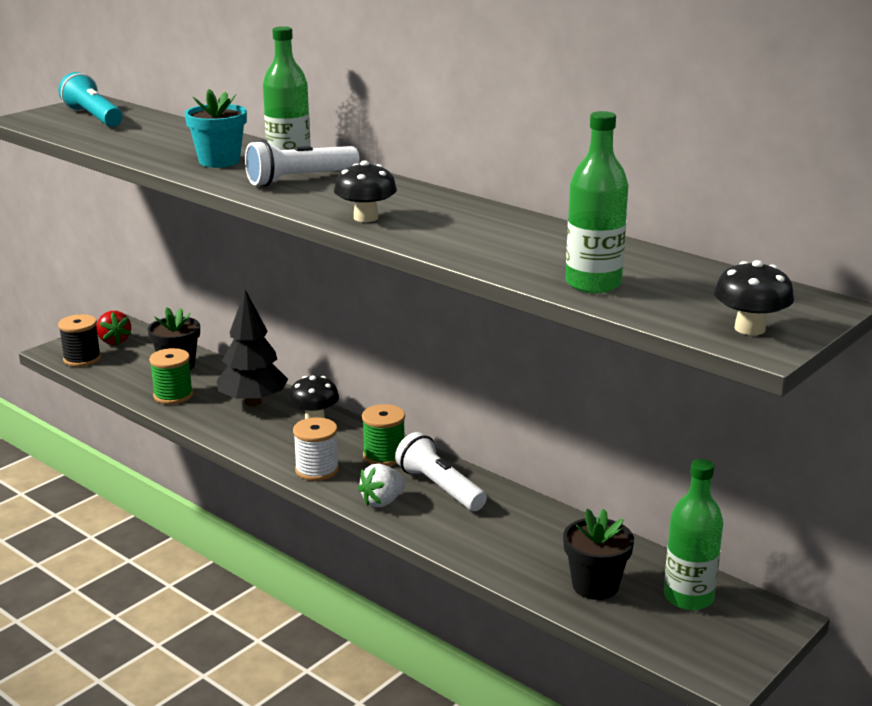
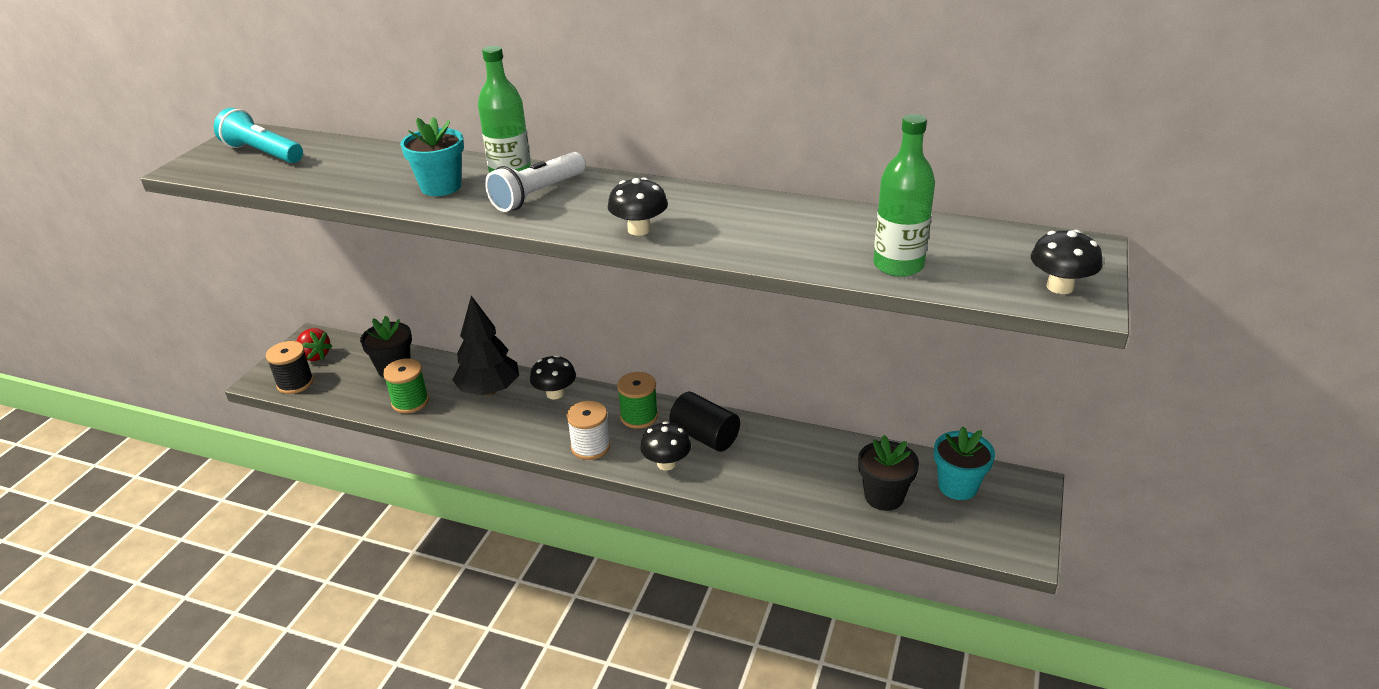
camera: 20 degrees left, 10 degrees up
white strawberry [358,464,406,507] -> black mushroom [640,421,691,470]
white flashlight [395,432,487,511] -> black cylinder [669,392,740,452]
green bottle [664,459,723,610] -> turquoise flower pot [934,426,995,500]

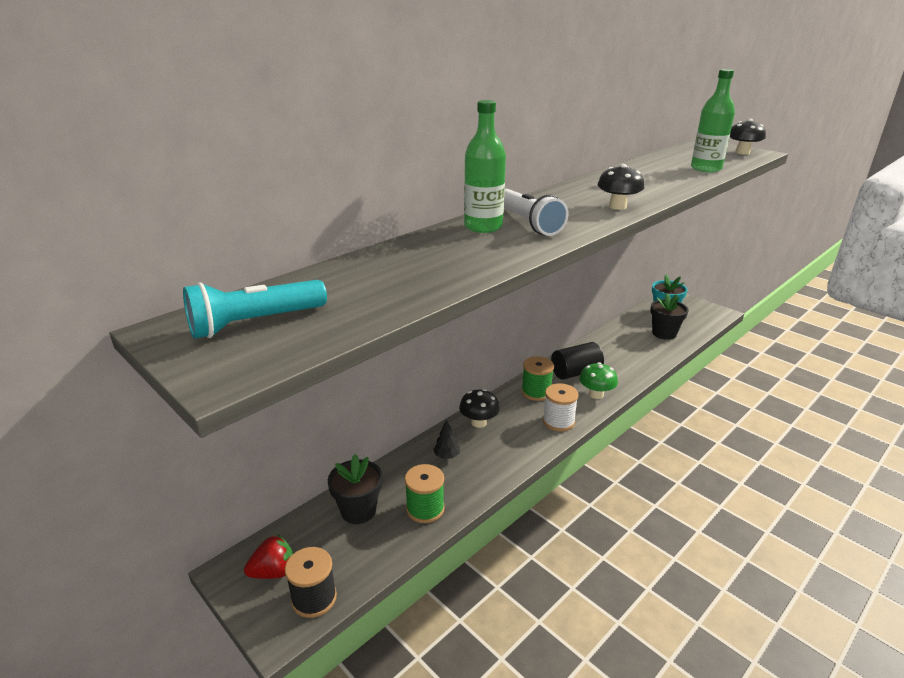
camera: 65 degrees left, 5 degrees down
turquoise flower pot [400,117,464,196] -> none
black tree [452,296,519,396] -> black tree [433,420,460,459], size x0.43
black mushroom [640,421,691,470] -> green mushroom [579,362,618,399]

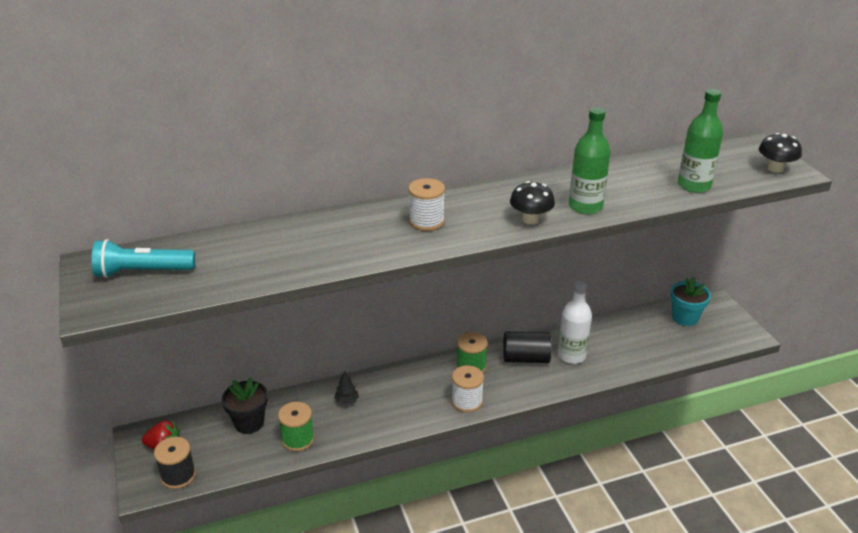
camera: 25 degrees right, 5 degrees up
black mushroom [459,389,500,428] -> none
green bottle [464,100,506,233] -> green bottle moved to [569,107,611,214]
white flashlight [504,189,569,236] -> white spool [408,178,445,231]
green mushroom [579,362,618,399] -> none
black flower pot [650,293,689,340] -> none
none -> white bottle [557,281,592,364]

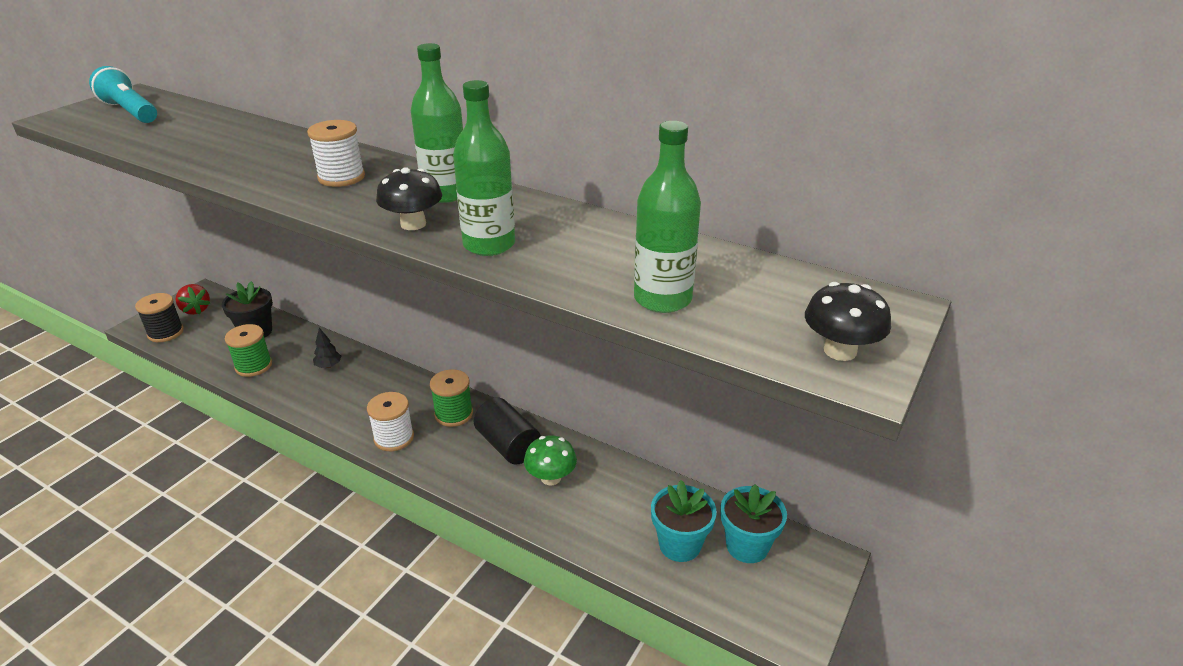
camera: 50 degrees right, 0 degrees up
white bottle [557,281,592,364] -> green mushroom [524,435,577,485]
none -> green bottle [411,43,463,203]
none -> turquoise flower pot [651,480,717,562]

